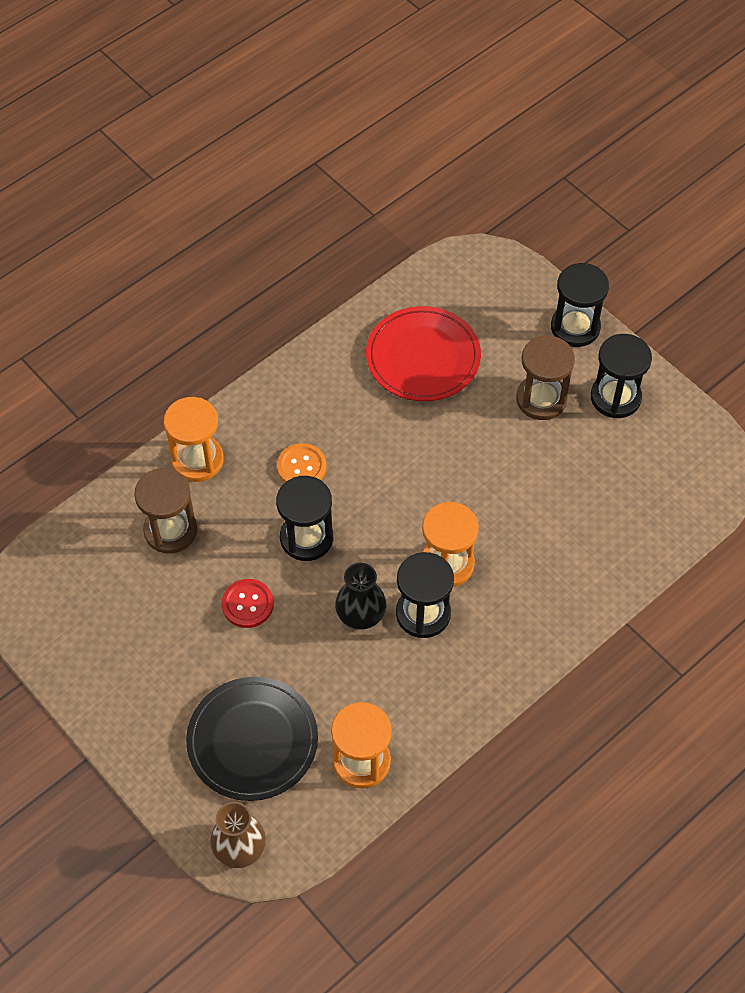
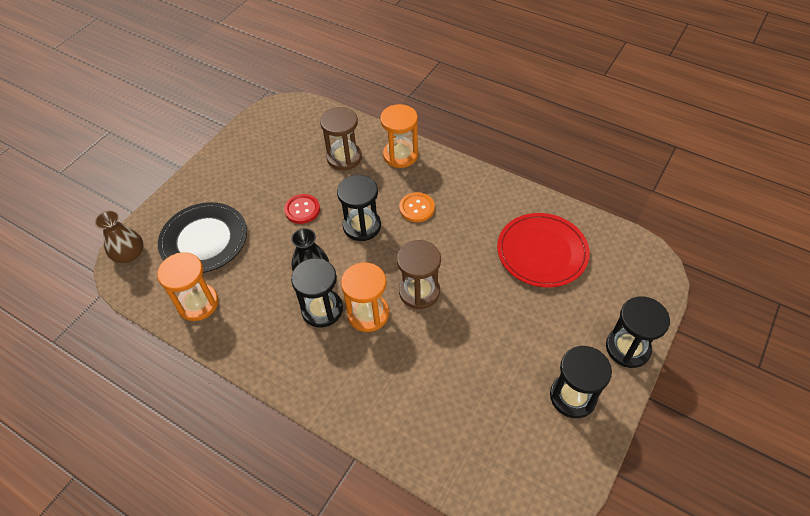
camera: 75 degrees right, 5 degrees down
brown hourglass [516,335,575,420] -> brown hourglass moved to [397,240,441,309]

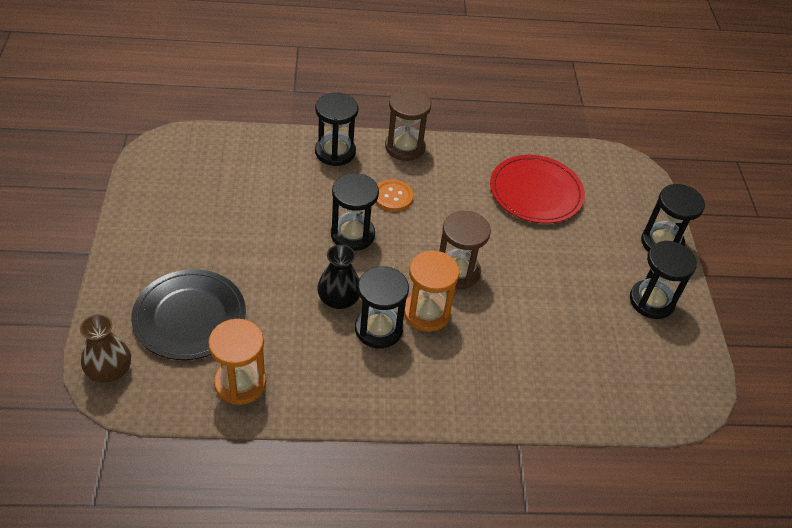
camera: 40 degrees left, 5 degrees down
red button [284,194,320,224] -> none
brown hourglass [320,107,362,170] -> brown hourglass moved to [385,88,431,161]
orange hourglass [380,104,418,168] -> black hourglass [315,92,358,166]

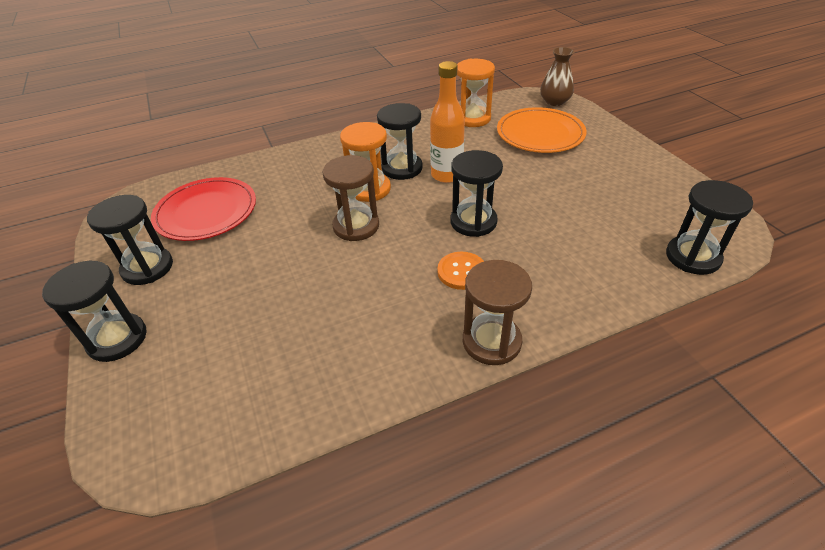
camera: 165 degrees right, 5 degrees down
black plate [131,269,246,360] -> orange plate [497,107,587,153]
black hourglass [315,92,358,166] -> black hourglass moved to [666,180,753,275]
black vase [317,244,360,309] -> orange bottle [430,61,465,183]
red plate [490,155,585,223] -> red plate moved to [151,177,256,241]

